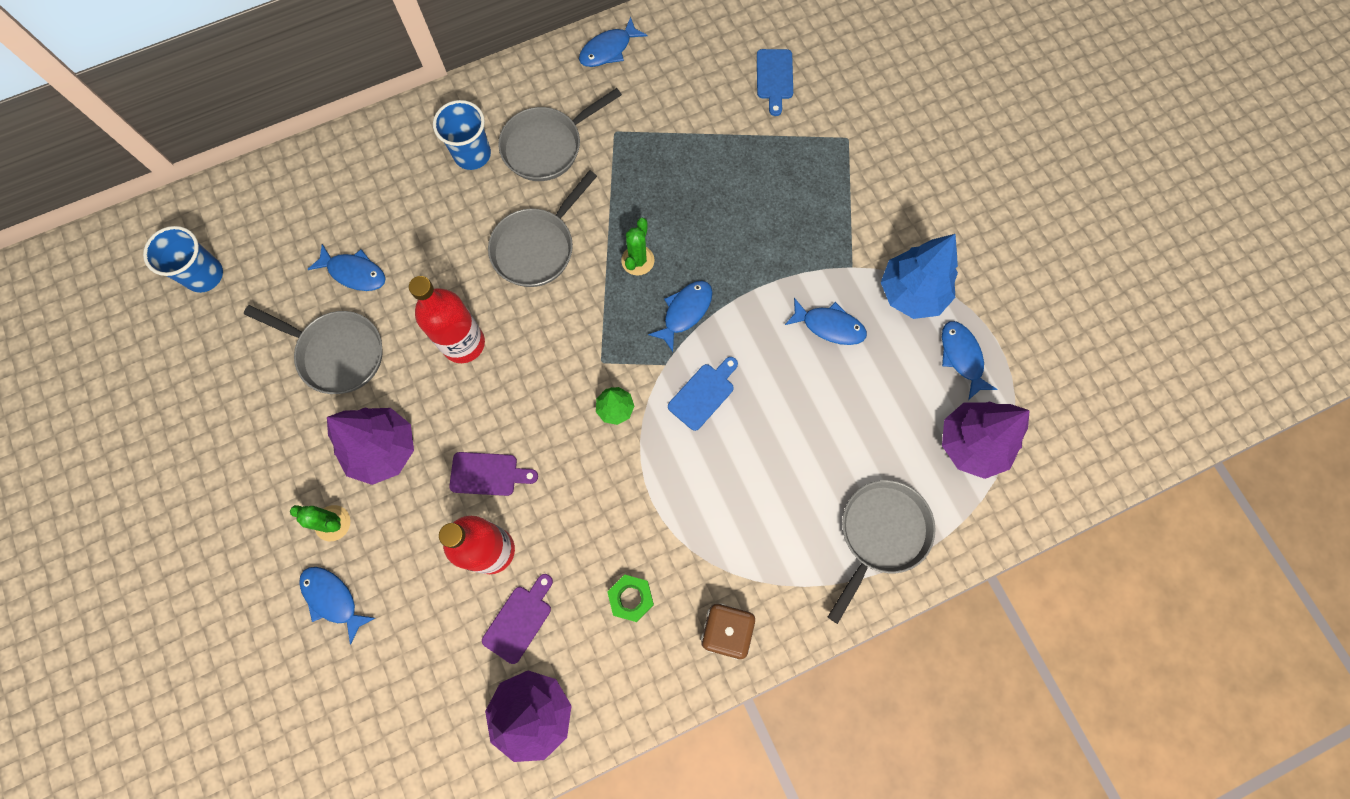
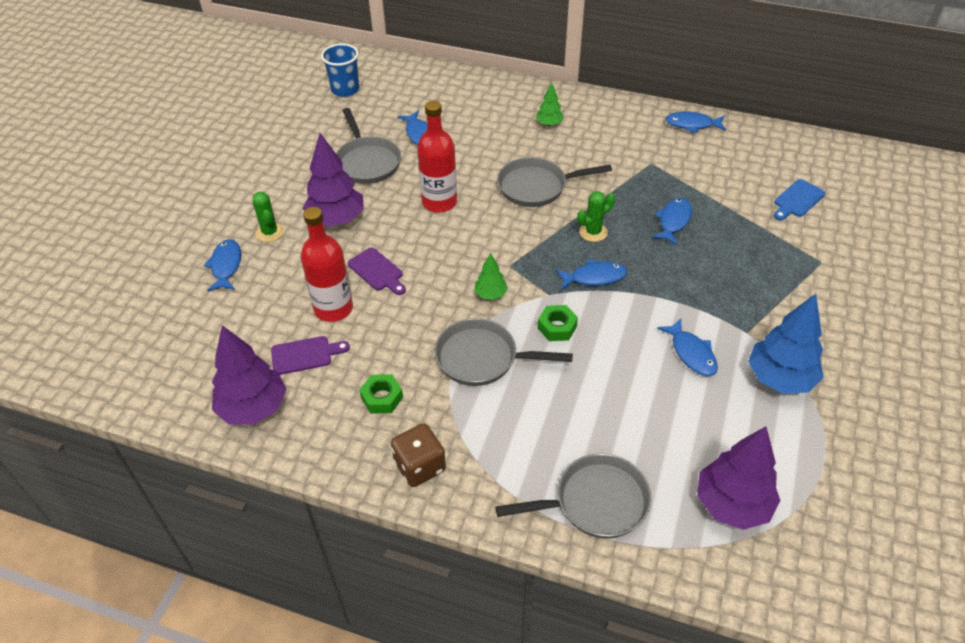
camera: 45 degrees right, 25 degrees down
blue cup [433,100,491,170] -> green tree [536,82,564,126]
grey pan [498,88,622,181] -> grey pan moved to [435,318,573,386]
blue cutting board [668,357,738,431] -> green nut [538,305,578,341]
blue fish [942,321,998,400] -> blue fish moved to [652,198,692,245]

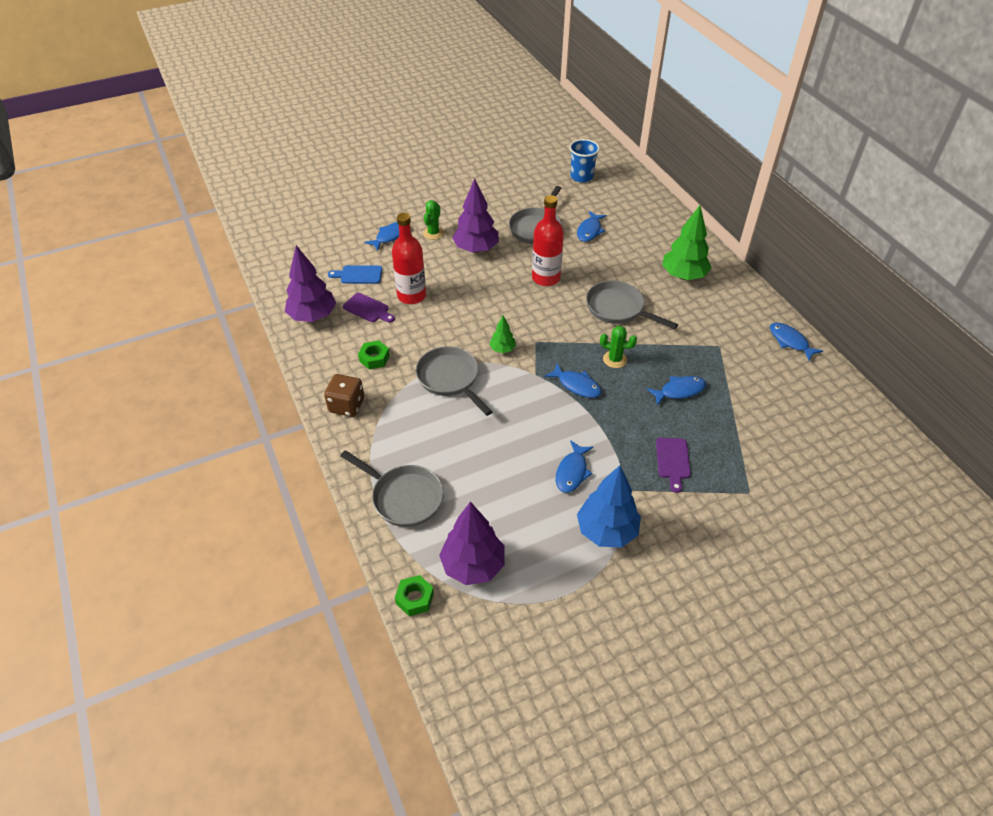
camera: 45 degrees right, 0 degrees up
purple cutting board [348,247,406,295] -> purple cutting board moved to [656,438,691,493]
green tree [536,82,564,126] -> green tree [662,205,711,280], size x1.97
green nut [538,305,578,341] -> green nut moved to [395,575,434,616]
blue cutting board [774,179,825,220] -> blue cutting board moved to [328,265,382,284]

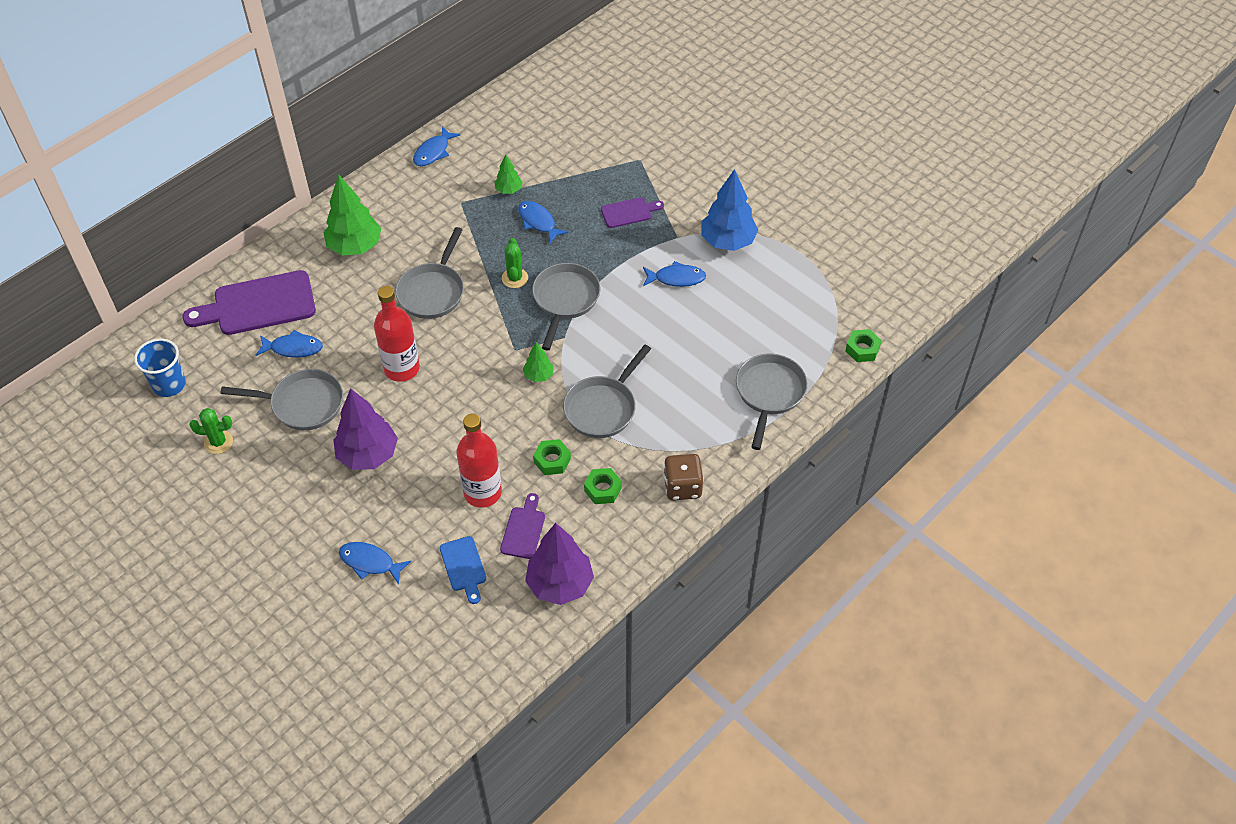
camera: 110 degrees left, 5 degrees up
green cactus [423,200,444,240] -> green cactus moved to [189,408,233,454]
purple tree [439,501,505,585] -> none
blue fish [544,363,602,398] -> grey pan [532,263,600,350]
none -> purple cutting board [182,270,316,335]
none -> green tree [495,154,523,194]
none -> green nut [533,439,571,475]

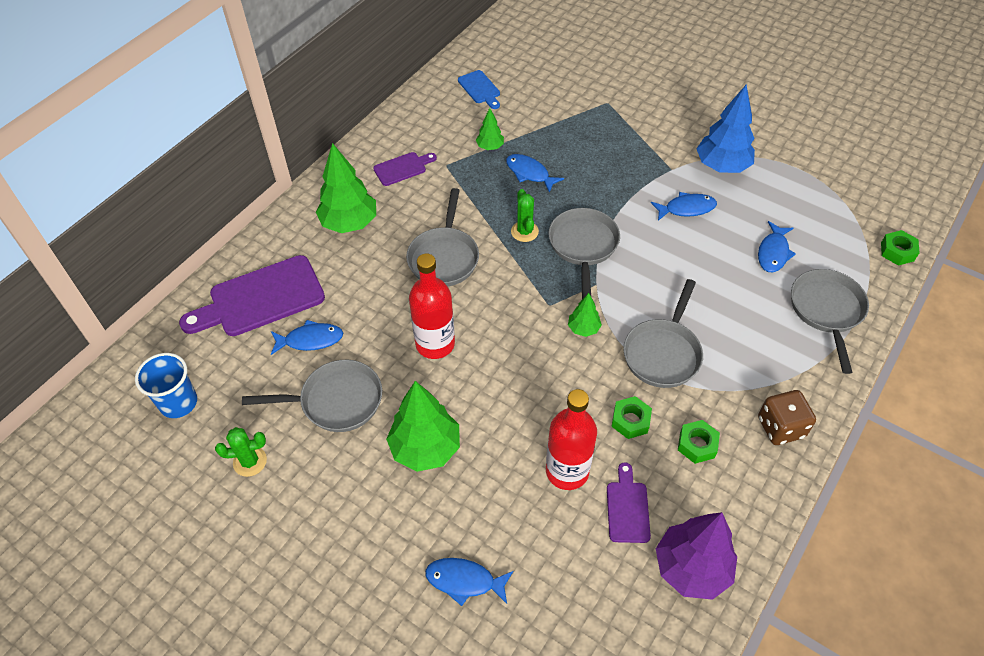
camera: 10 degrees left, 0 degrees up
purple tree [333,388,398,470] -> green tree [386,381,460,472]
blue fish [413,126,460,166] -> blue fish moved to [758,221,796,272]
blue cutting board [440,536,486,604] -> blue cutting board moved to [458,70,500,109]
purple cutting board [601,197,664,228] -> purple cutting board moved to [373,152,437,186]

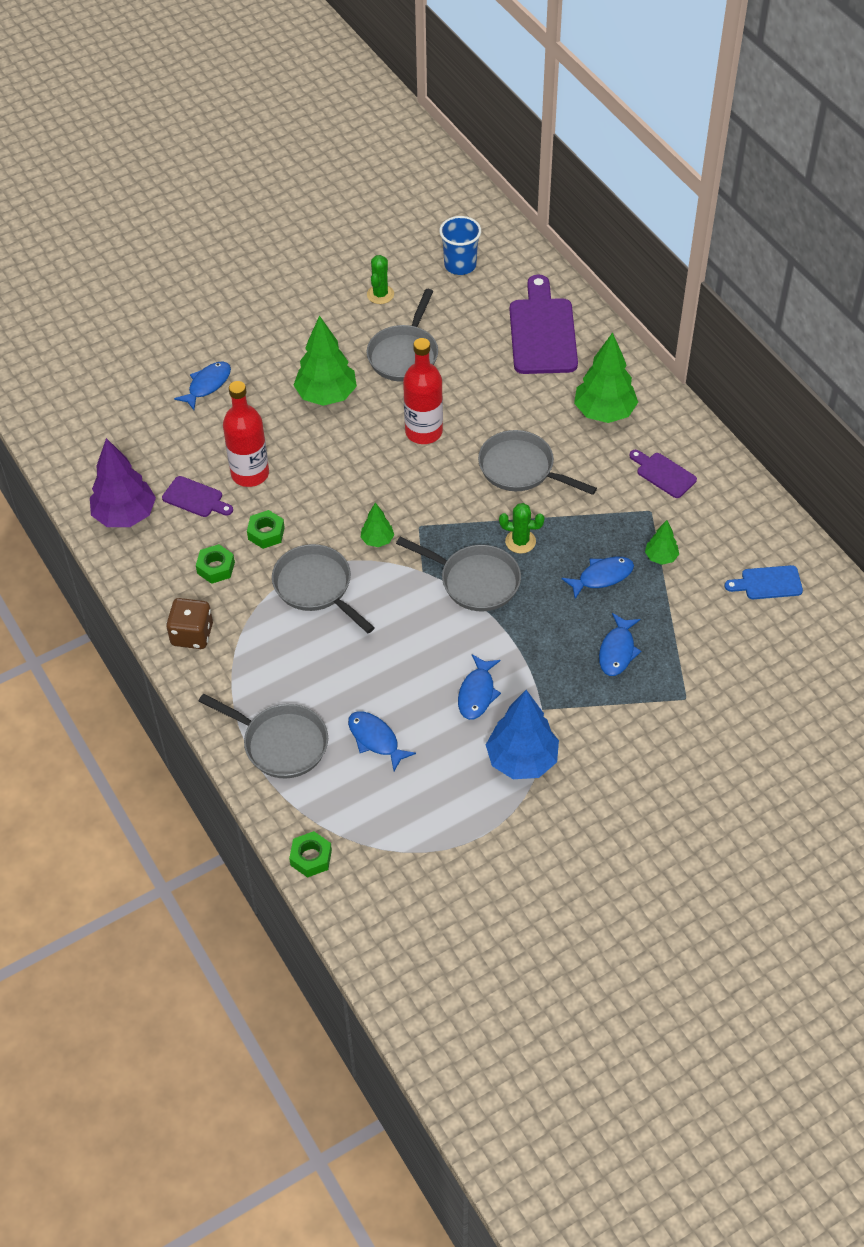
camera: 115 degrees right, 0 degrees up
blue fish [271,320,343,355] -> blue fish moved to [599,613,641,676]
purple cutting board [373,152,437,186] -> purple cutting board turned 135 degrees clockwise [629,450,697,498]

